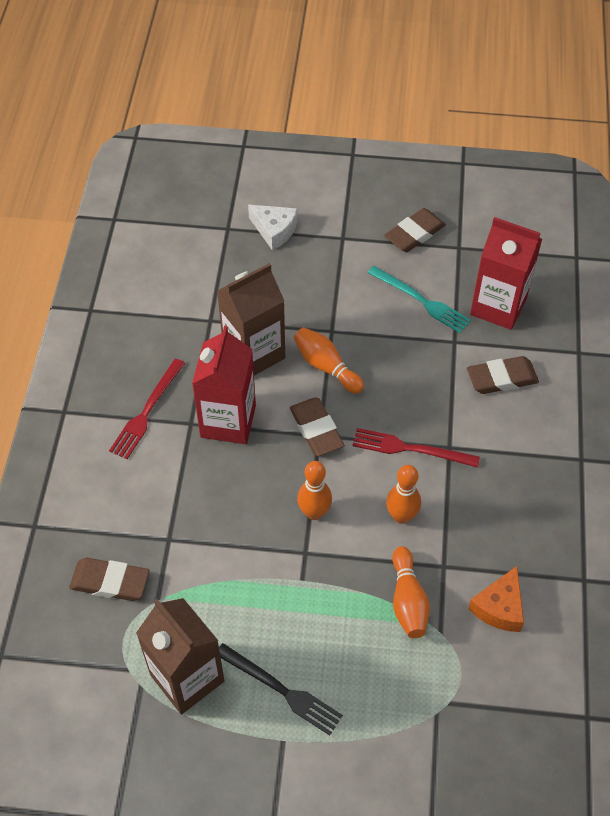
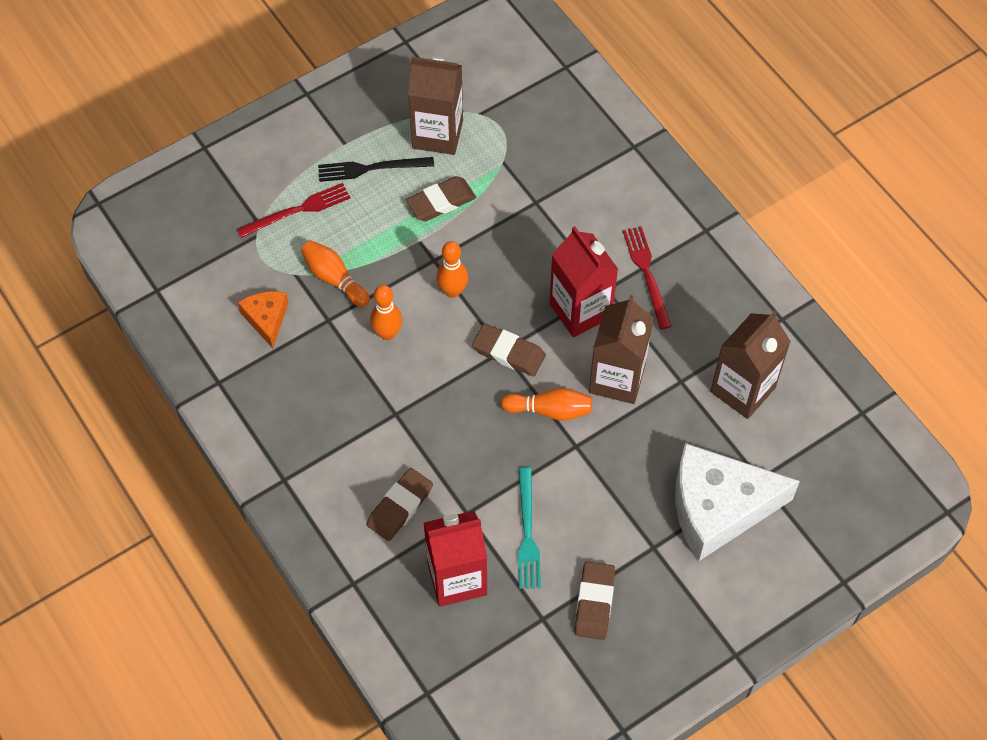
camera: 140 degrees right, 5 degrees up
brown eraser [69,558,150,601] -> brown eraser moved to [406,176,476,221]
white cheese [248,205,297,250] -> white cheese [675,443,800,561], size x2.08
red fork [352,428,480,468] -> red fork moved to [237,183,351,238]
turquoise fork [368,266,471,333] -> turquoise fork turned 90 degrees counterclockwise [518,467,541,589]
none -> brown carton [711,310,791,419]

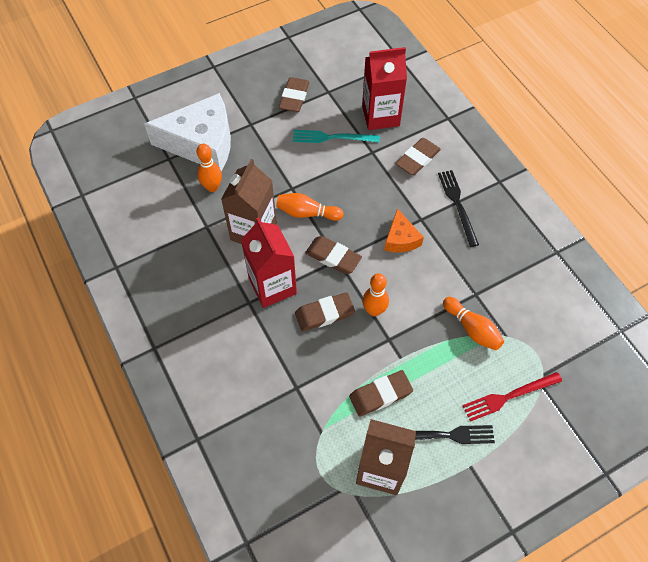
camera: 175 degrees left, 0 degrees up
orange cheese [238,291,288,348] -> orange cheese moved to [384,208,424,252]
orange bowling pin [370,285,402,340] -> orange bowling pin moved to [197,144,222,192]
turquoise fork [518,467,541,589] -> turquoise fork turned 90 degrees counterclockwise [293,130,380,143]
red fork [623,226,672,330] -> none
brown carton [711,310,791,419] -> none
none -> brown eraser [295,292,355,332]
none -> black fork [438,170,479,247]

